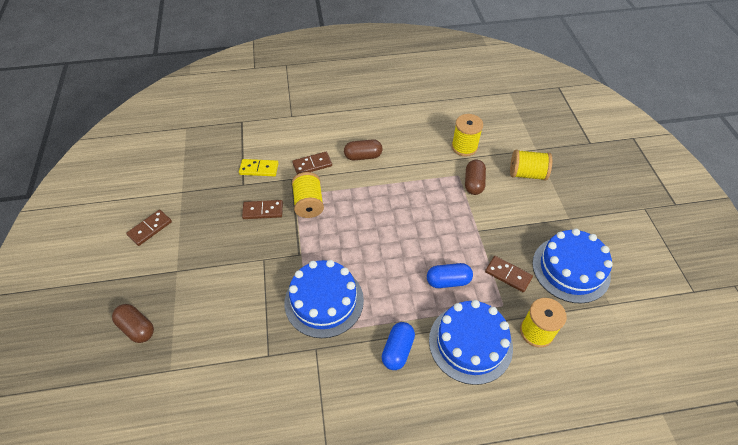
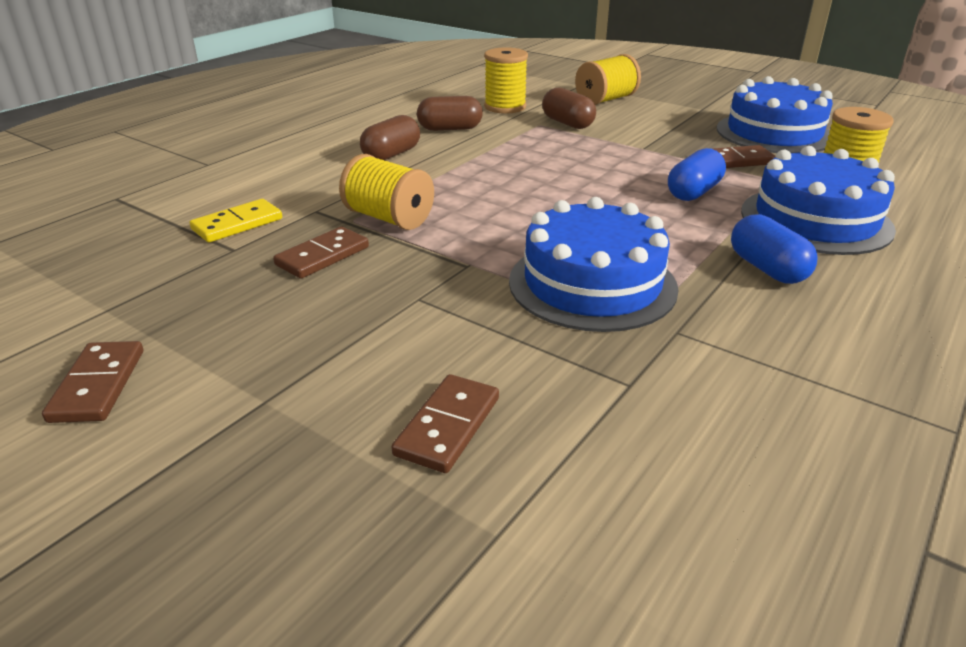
camera: 45 degrees left, 20 degrees down
brown capsule [112,304,154,343] -> brown capsule moved to [417,96,483,131]
brown domino [292,152,332,174] -> brown domino moved to [392,374,499,473]

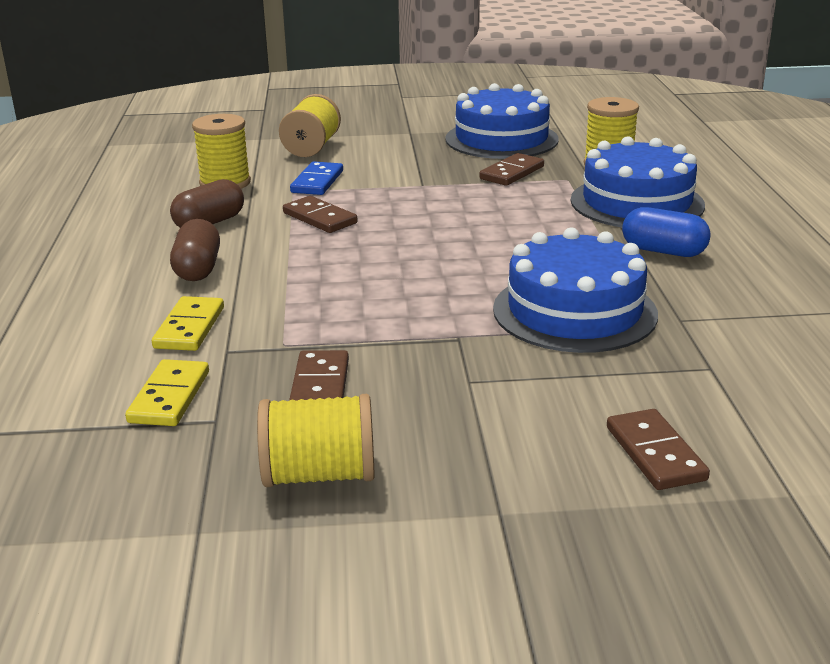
camera: 40 degrees left, 5 degrees down
brown domino [42,341,143,423] -> brown domino moved to [283,196,357,233]
yellow spool [339,154,434,230] -> yellow spool moved to [257,394,375,487]
brown capsule [542,88,596,129] -> blue domino [290,161,343,195]
blue capsule [668,148,726,201] -> none
none -> yellow domino [152,296,224,351]

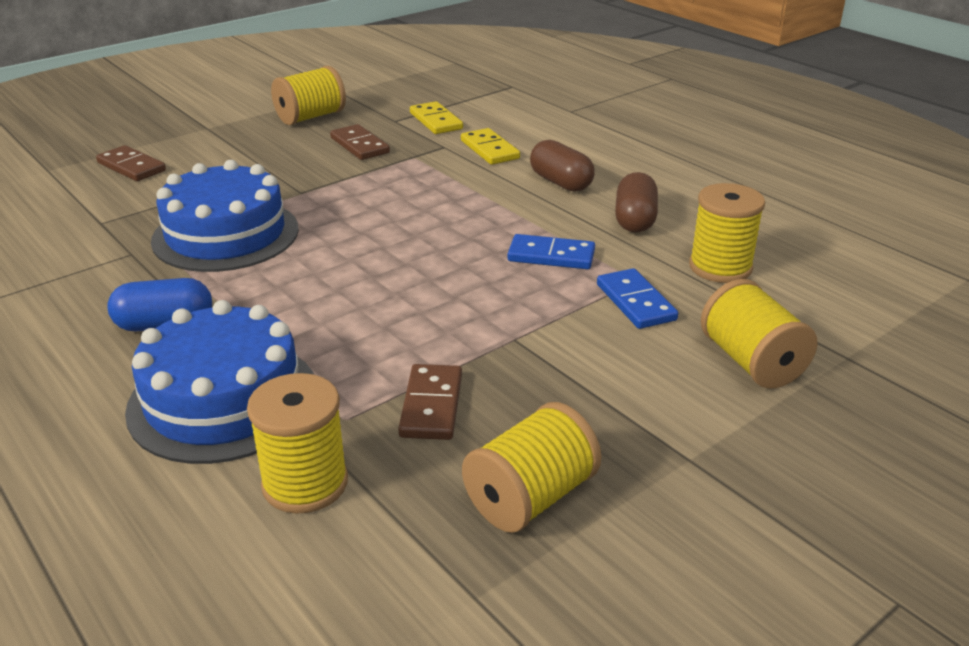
camera: 145 degrees right, 5 degrees up
brown domino [283,196,357,233] -> blue domino [507,234,595,269]
blue cake [445,83,559,159] -> yellow spool [462,402,601,533]

